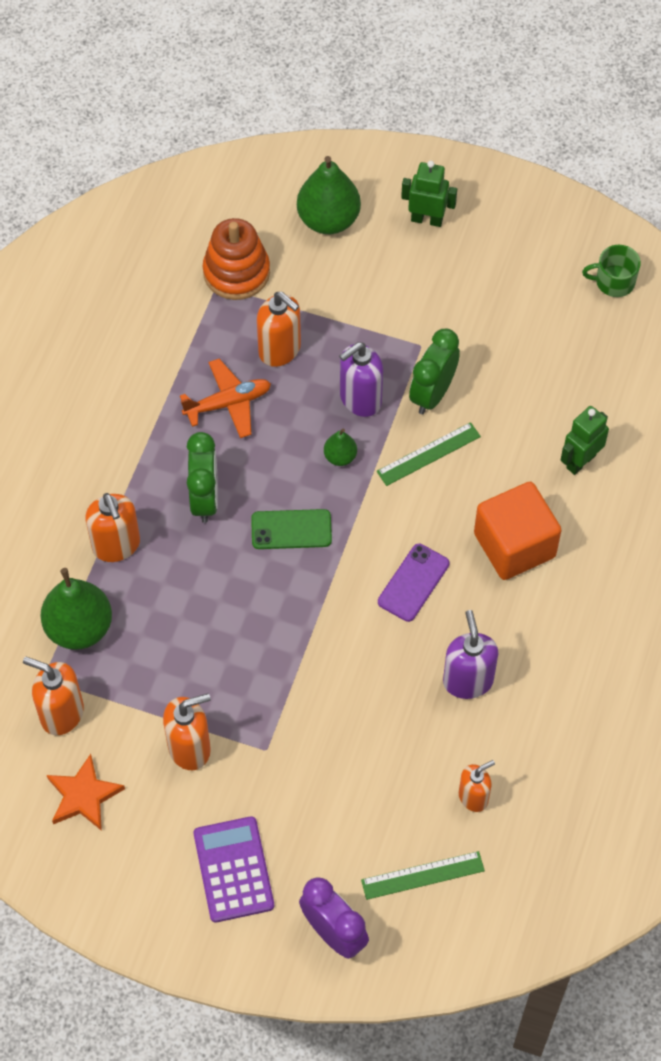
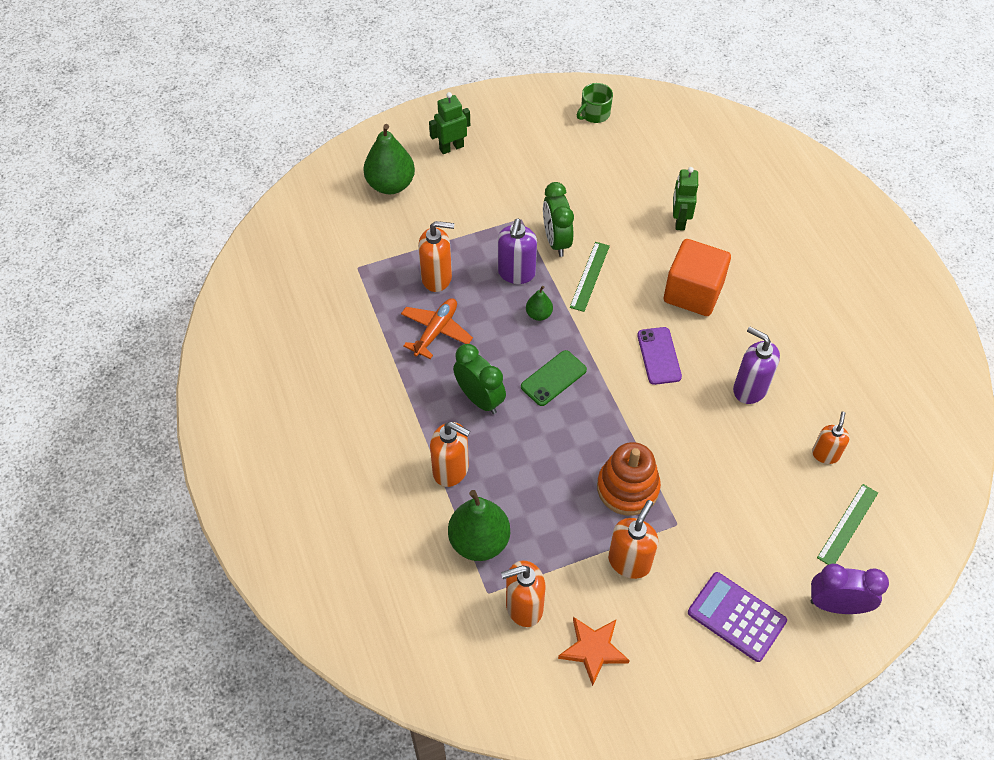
camera: 40 degrees left, 5 degrees down
orange stacking toy [203,218,270,300] -> orange stacking toy moved to [597,442,661,515]

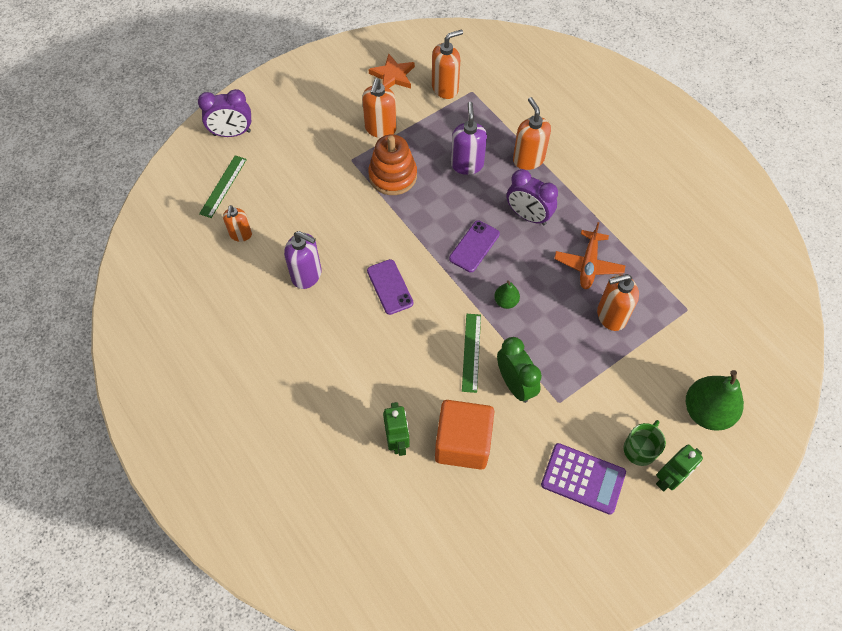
camera: 165 degrees right, 5 degrees up
orange soap dispenser [430,422,470,487] -> orange soap dispenser turned 60 degrees clockwise [513,97,551,170]
green pear [448,490,510,561] -> none
green clock [453,344,506,414] -> purple clock [507,169,558,225]
purple soap dispenser [498,218,537,284] -> purple soap dispenser moved to [451,102,487,175]
green phone [521,350,587,406] -> purple phone [449,220,500,272]
green mug [577,83,613,123] -> green mug moved to [623,420,666,466]
orange cube [664,239,731,316] -> orange cube moved to [435,400,494,470]
purple calculator [688,572,787,662] -> purple calculator moved to [541,443,626,515]

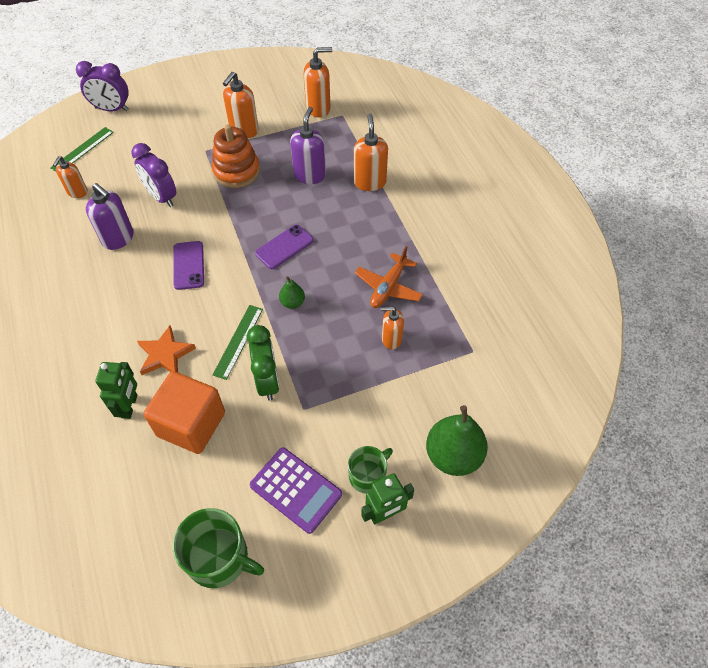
camera: 15 degrees right, 5 degrees down
orange star [368,54,415,88] -> orange star moved to [137,326,196,375]
purple clock [507,169,558,225] -> purple clock moved to [131,143,176,207]
orange soap dispenser [597,274,639,331] -> orange soap dispenser [380,307,404,350], size x0.66
none -> green mug [173,508,264,588]

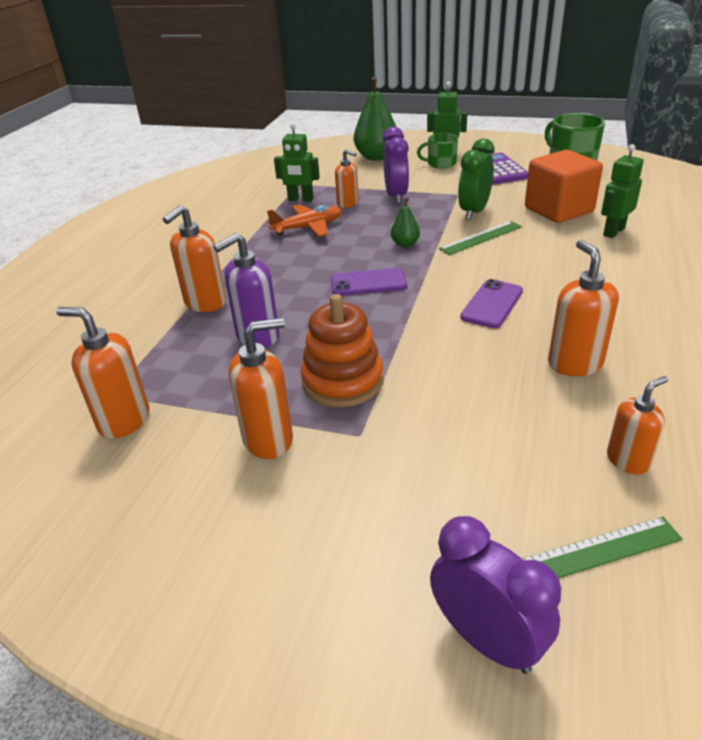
camera: 140 degrees left, 20 degrees down
purple soap dispenser [86,183,134,250] -> orange soap dispenser [548,240,619,376]
purple clock [131,143,176,207] -> purple clock moved to [383,127,409,204]
orange star [137,326,196,375] -> none
none -> green robot [274,123,320,202]

